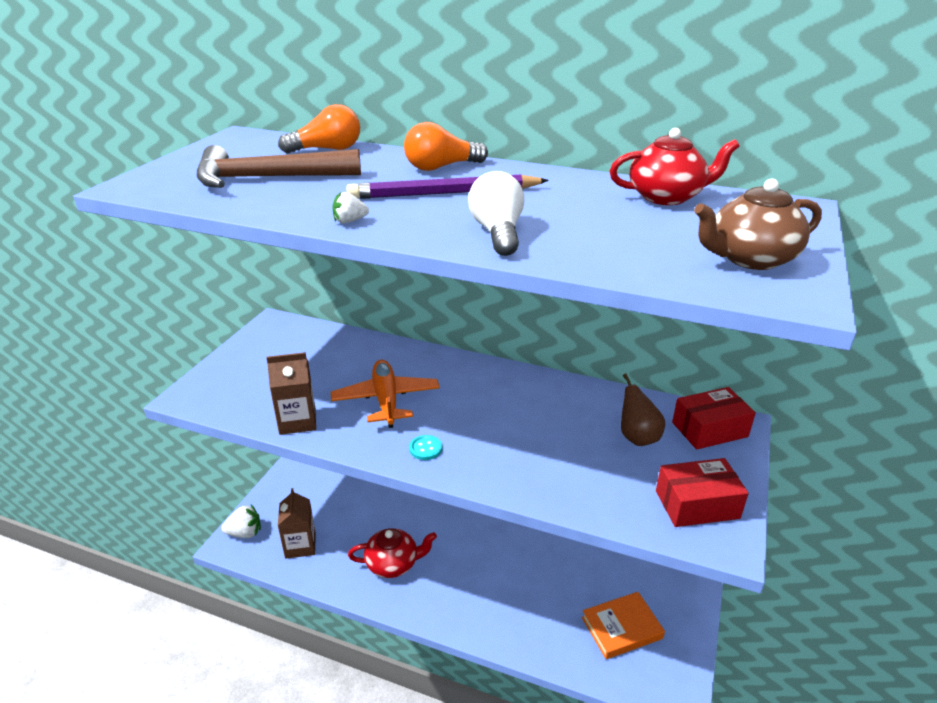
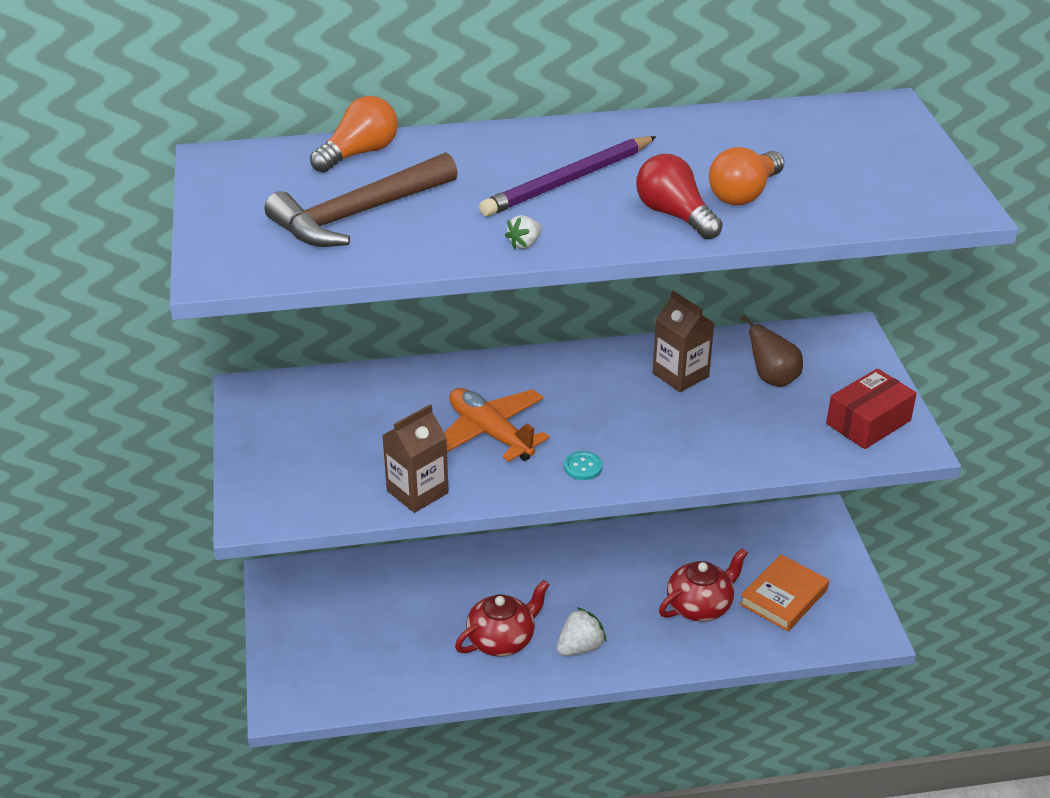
camera: 30 degrees left, 5 degrees up
white strawberry [221,505,261,538] -> white strawberry moved to [557,607,607,656]
brown carton [278,488,316,559] -> brown carton moved to [652,291,714,392]
orange light bulb [404,122,488,171] -> orange light bulb moved to [709,147,784,205]
white light bulb [468,171,525,256] -> red light bulb [636,154,723,239]
red teapot [610,128,739,205] -> red teapot moved to [659,548,748,622]
red box [672,387,756,450] -> none
brown teapot [694,179,822,270] -> none

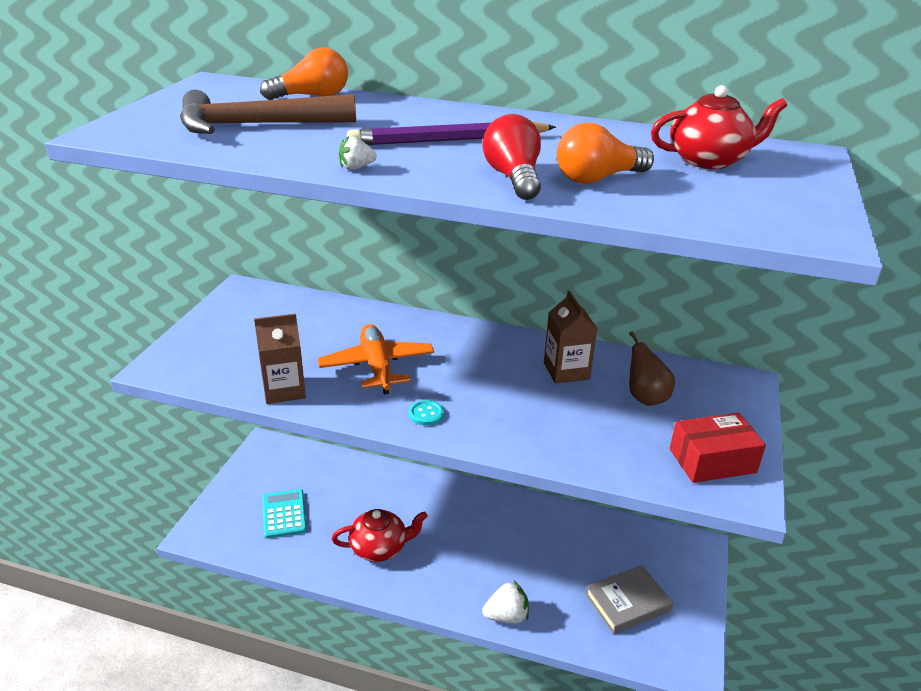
camera: 25 degrees right, 5 degrees down
white strawberry [557,607,607,656] -> white strawberry moved to [482,581,529,624]
red teapot [659,548,748,622] -> red teapot moved to [651,85,787,169]
orange book [740,554,829,631] -> grey book [585,565,673,634]
none -> turquoise calculator [263,489,307,539]

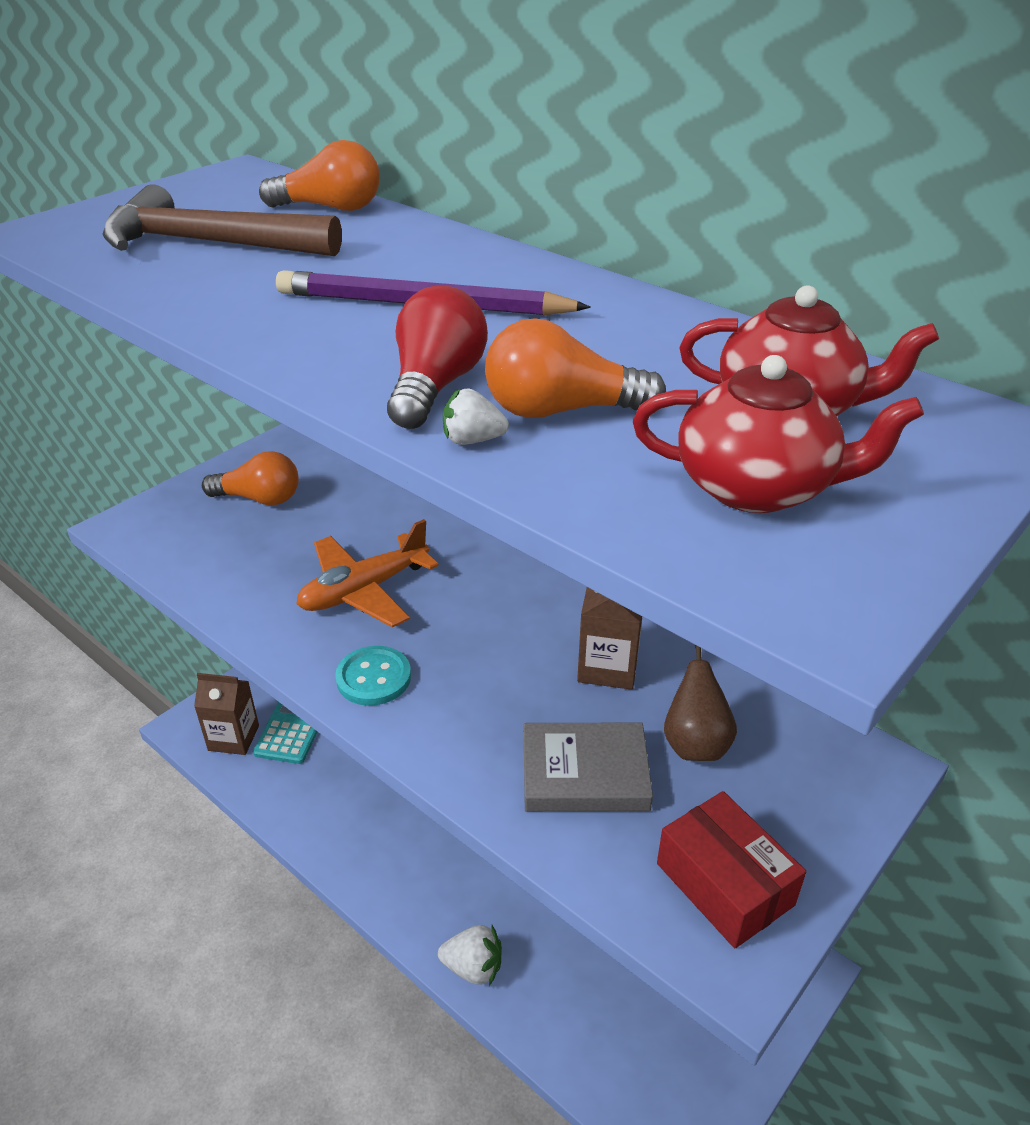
camera: 25 degrees right, 5 degrees up
brown carton [254,314,306,404] -> brown carton moved to [194,673,259,755]
orange plane [318,324,434,394] -> orange plane turned 135 degrees counterclockwise [297,519,439,627]
red teapot [332,509,428,562] -> red teapot moved to [633,355,924,513]
white strawberry [339,136,377,170] -> white strawberry moved to [443,388,509,445]
turquoise button [409,400,444,426] -> turquoise button [335,646,411,706], size x1.51
grey book [585,565,673,634] -> grey book moved to [524,722,653,812]
red box [670,413,766,483] -> red box turned 45 degrees clockwise [657,791,806,948]
none -> orange light bulb [202,451,299,505]

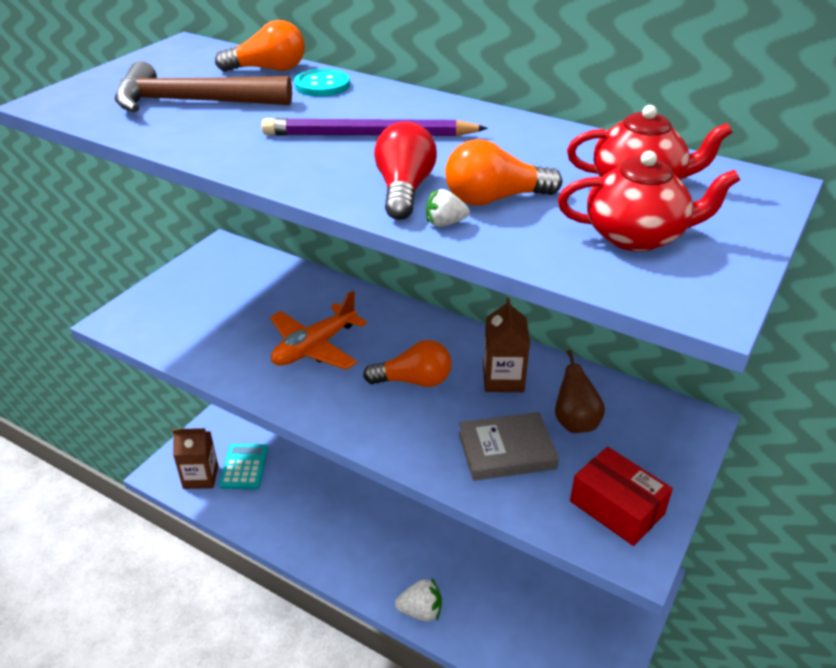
camera: 10 degrees left, 0 degrees up
orange light bulb [202,451,299,505] -> orange light bulb moved to [363,340,451,387]
turquoise button [335,646,411,706] -> turquoise button moved to [294,69,350,97]

